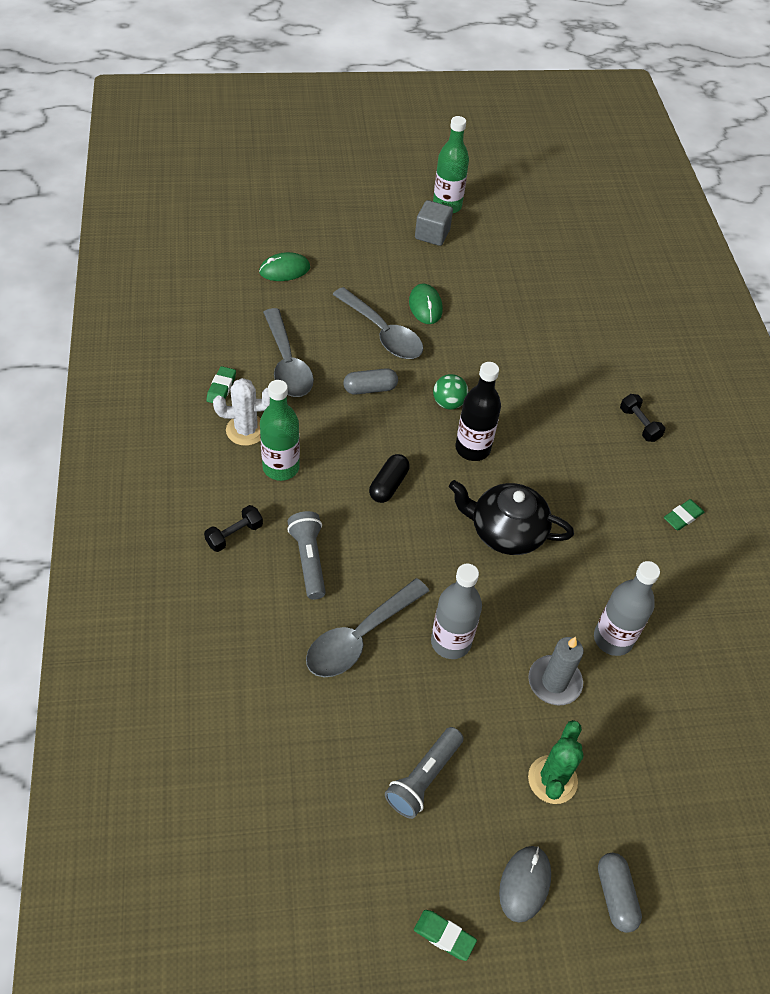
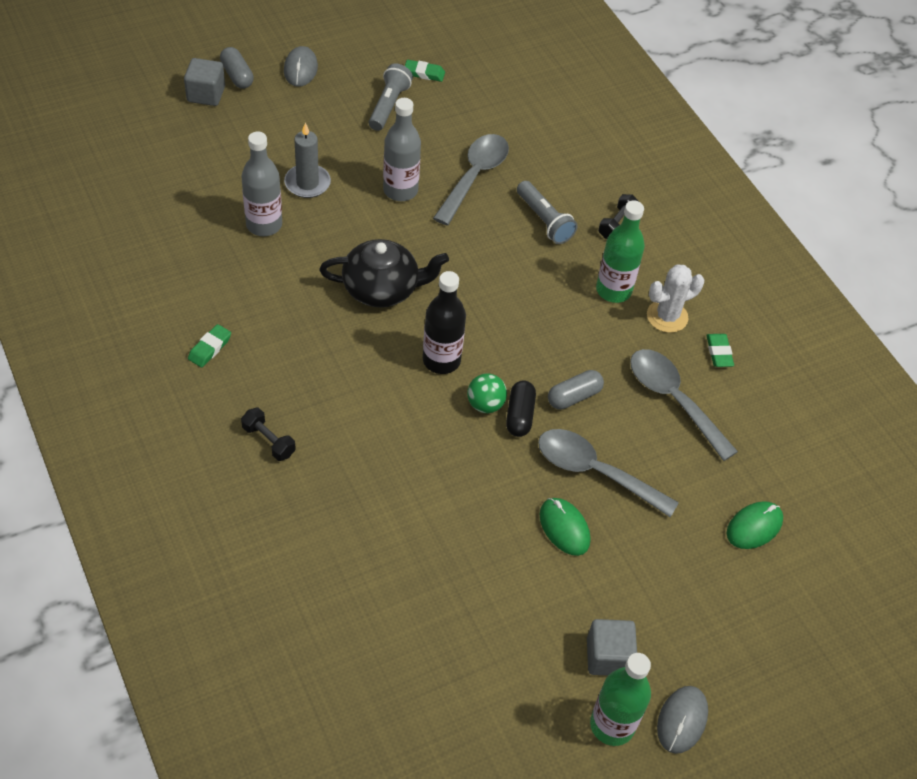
camera: 160 degrees right, 0 degrees up
black capsule [369,454,409,503] -> black capsule moved to [506,381,536,437]
green eraser [414,910,477,961] -> green eraser moved to [405,60,445,82]
green cactus [528,720,583,804] -> none
none -> grey cube [184,58,225,106]
none -> grey mouse [657,686,708,754]

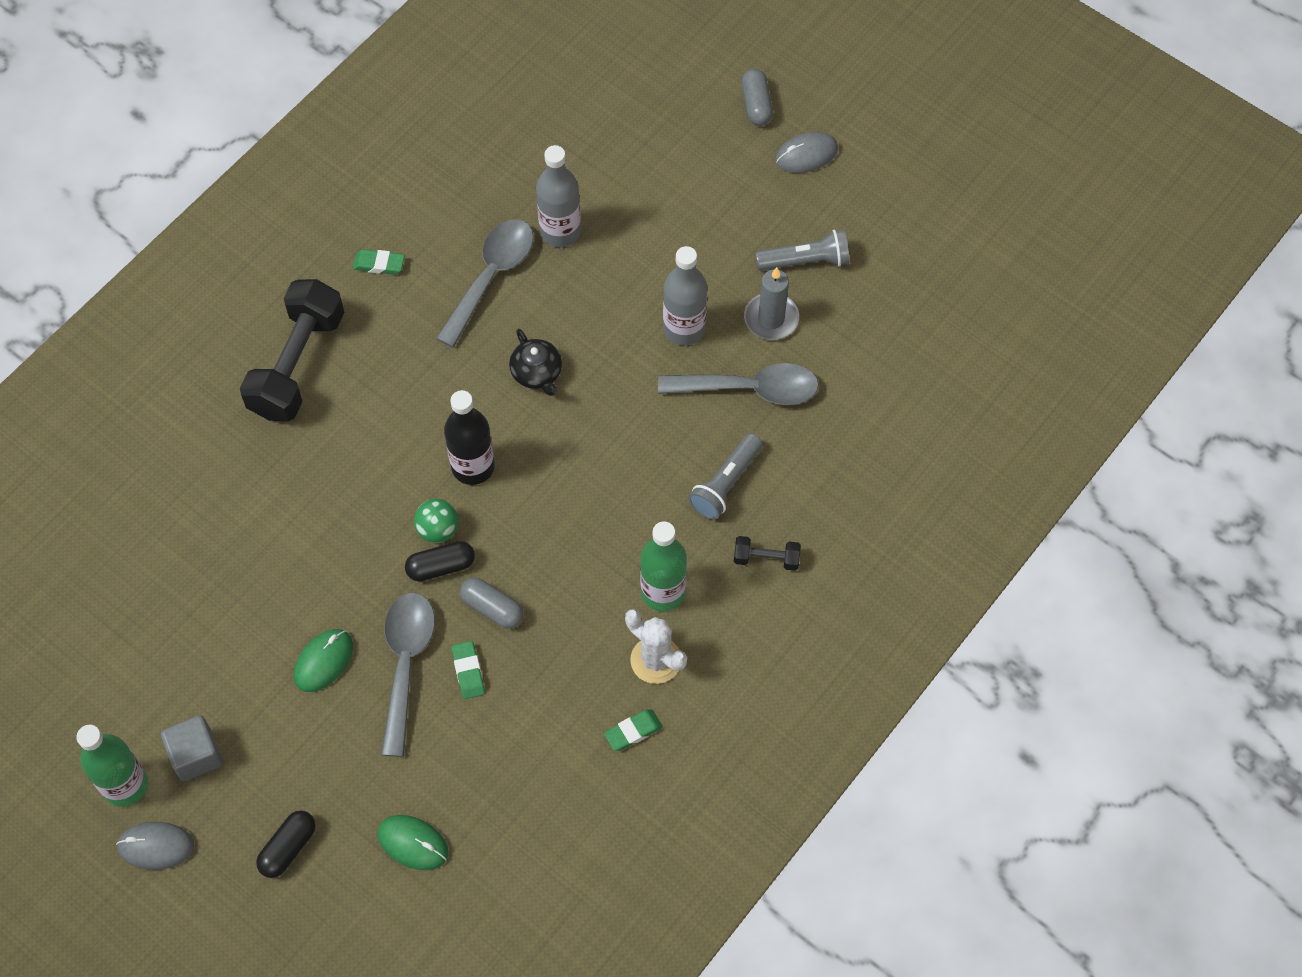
camera: 70 degrees right, 10 degrees up
grey cube [184,58,225,106] -> none
grey capsule [220,47,254,89] -> grey capsule turned 45 degrees counterclockwise [741,69,773,126]
black dumbbell [241,408,296,461] -> black dumbbell [240,279,344,421], size x2.24
grey candle [284,123,331,198] -> grey candle moved to [744,267,799,340]
black teapot [319,239,449,308] -> black teapot [509,329,562,396], size x0.61
green eraser [405,60,445,82] -> green eraser moved to [451,641,485,699]
grey spoon [630,349,738,461] -> grey spoon moved to [436,219,534,347]
none -> black capsule [256,810,316,878]

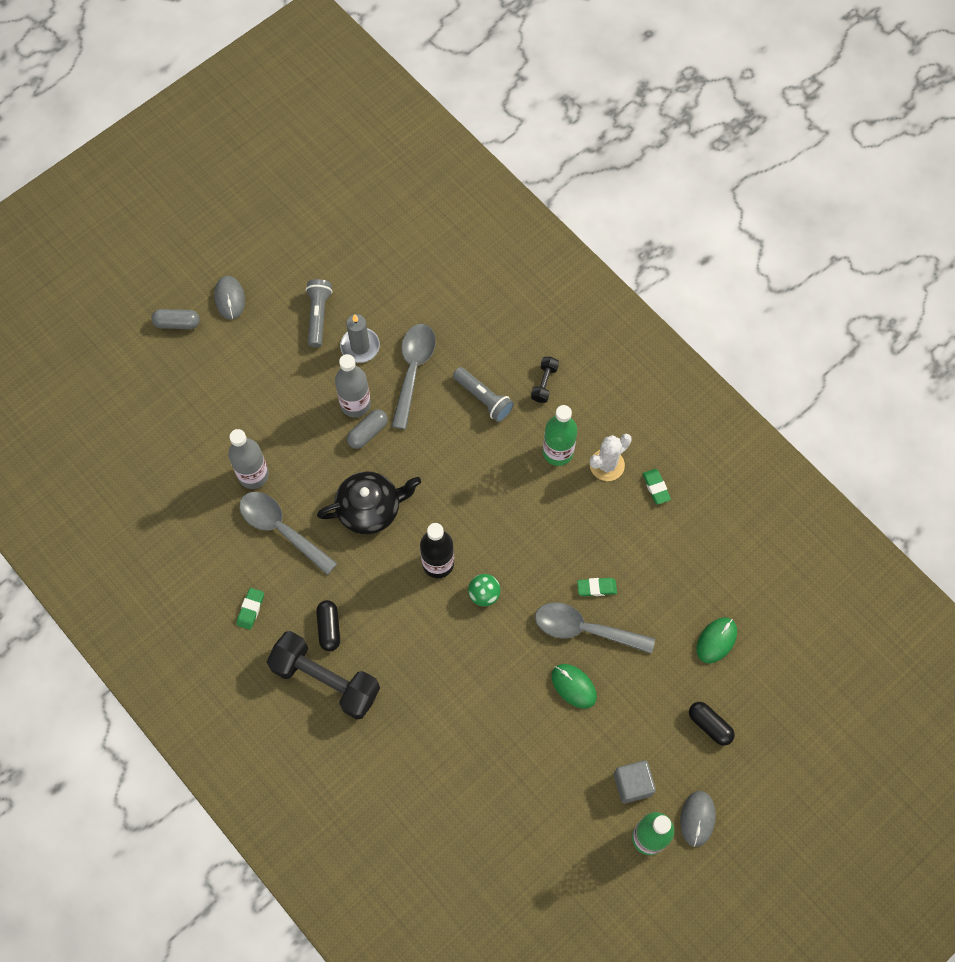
camera: 80 degrees left, 5 degrees up
black capsule [405,541,475,581] -> black capsule moved to [316,600,340,651]
grey capsule [460,577,524,629] -> grey capsule moved to [347,409,388,449]
black teapot [509,329,562,396] -> black teapot [317,471,421,534], size x1.65

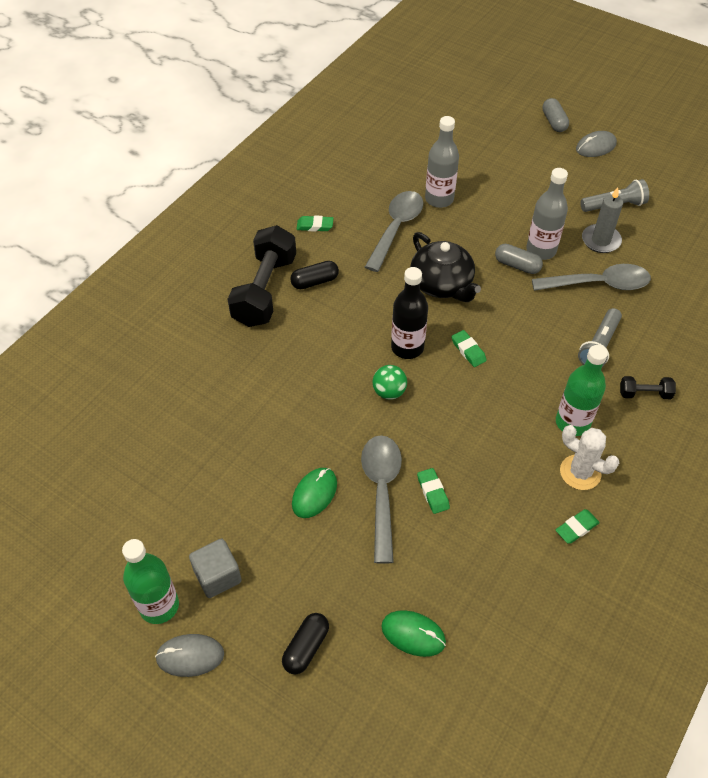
camera: 75 degrees right, 15 degrees down
none -> green eraser [451,330,487,367]

